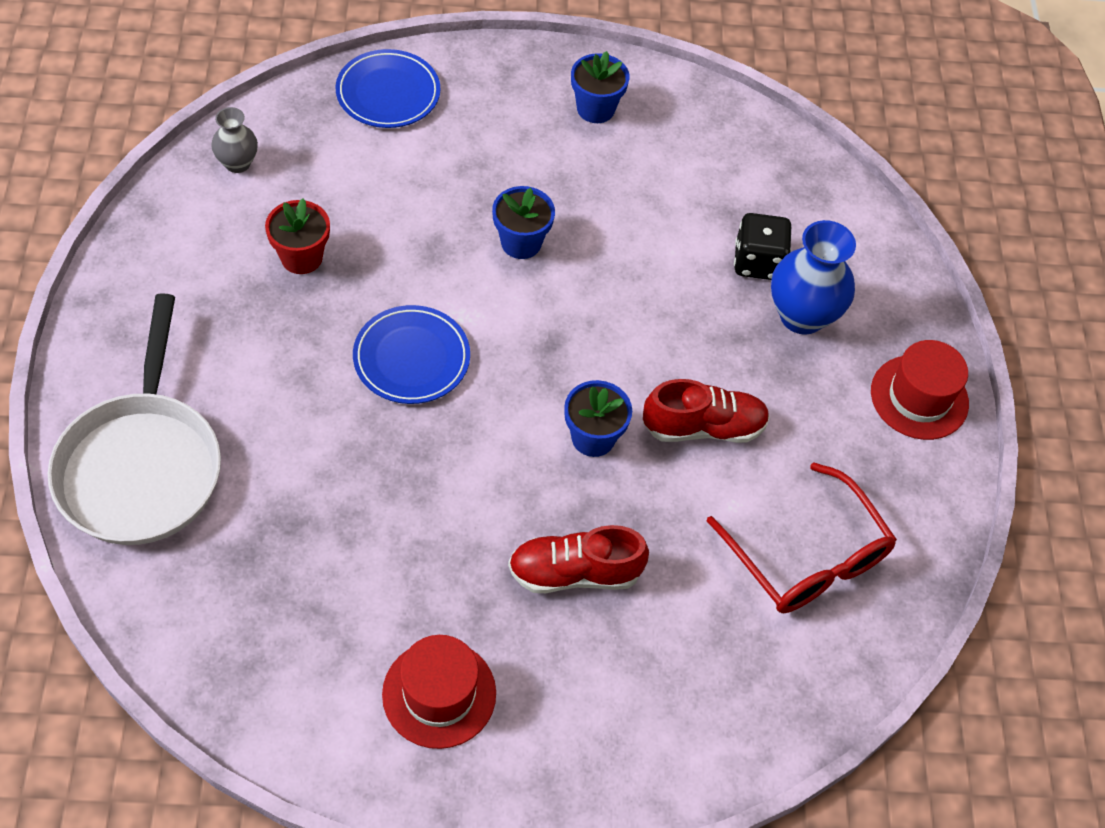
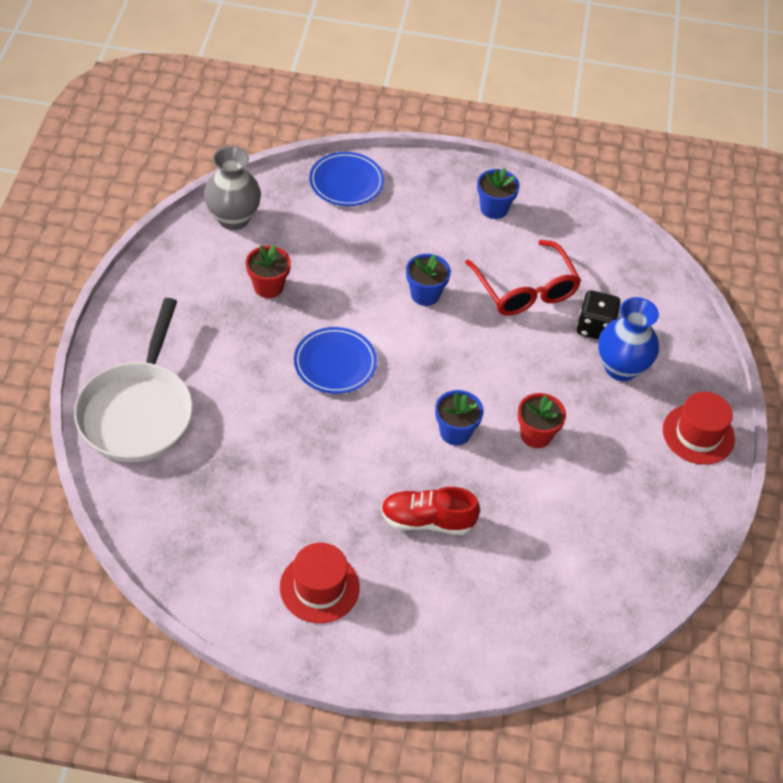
camera: 10 degrees right, 5 degrees down
grey vase [211,107,258,173] -> grey vase [204,146,261,230], size x1.76
red shoe [643,379,770,443] -> red flower pot [518,393,566,448]
red glasses [707,462,897,613] -> red glasses moved to [465,240,581,316]

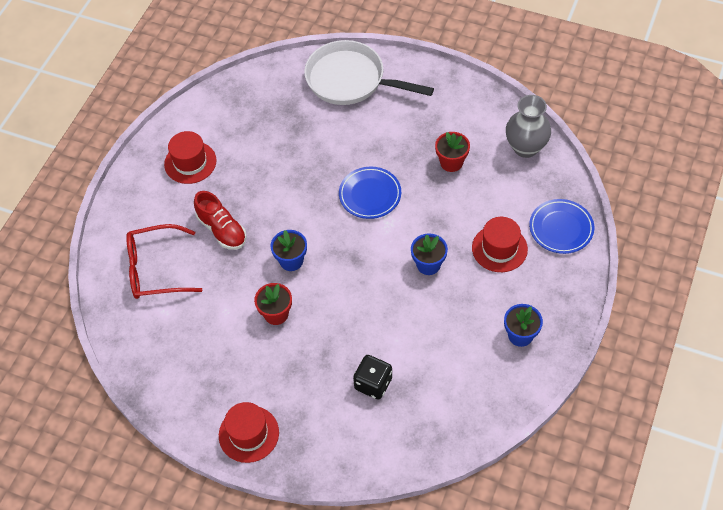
camera: 110 degrees right, 5 degrees up
red shoe [381,487,480,535] -> red shoe turned 120 degrees clockwise [194,191,247,250]
red glasses [465,240,581,316] -> red glasses moved to [126,224,202,299]
blue vase [598,297,659,381] -> none
none -> red hat [472,217,528,272]

